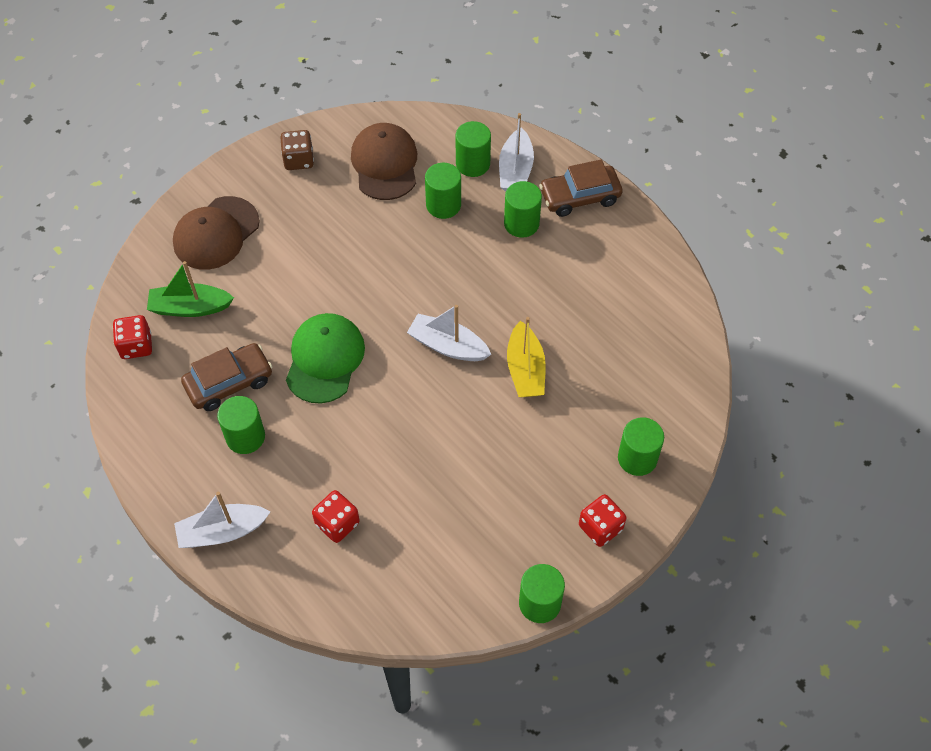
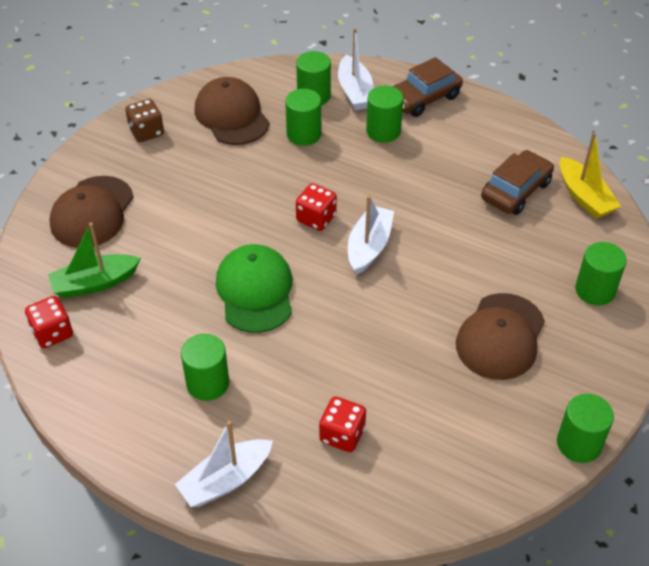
camera: 20 degrees left, 10 degrees down
brown car [181,343,272,411] -> brown car moved to [481,150,554,215]
white boat [407,305,491,361] -> white boat turned 105 degrees clockwise [348,195,394,275]
yellow boat [507,317,546,397] -> yellow boat moved to [560,132,621,219]
red dice [579,494,626,547] -> red dice moved to [296,183,337,231]
none -> brown cap [456,293,545,380]

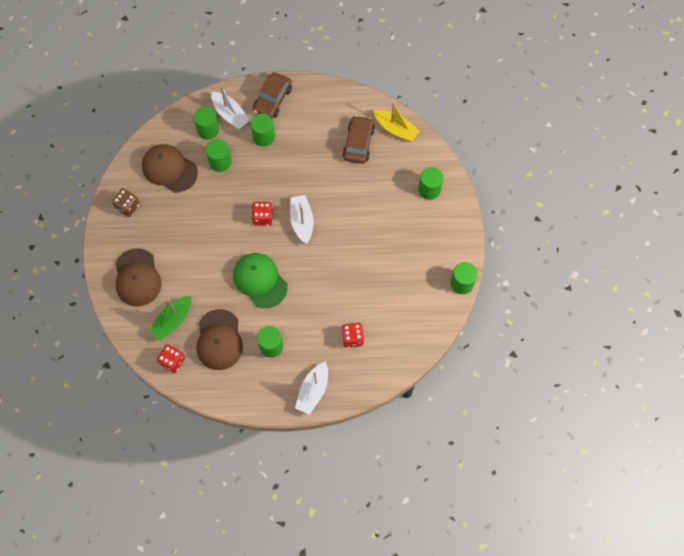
camera: 30 degrees left, 20 degrees up
brown cap [456,293,545,380] -> brown cap moved to [196,309,243,370]

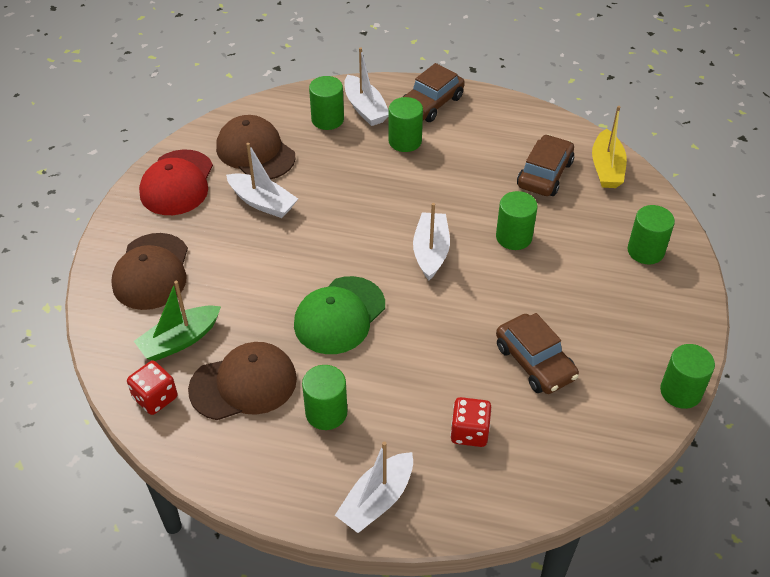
camera: 15 degrees right, 20 degrees down
brown dice [112,188,140,217] -> red cap [139,150,213,215]
brown cap [196,309,243,370] -> brown cap turned 120 degrees counterclockwise [188,342,297,420]
green cylinder [206,139,231,172] -> green cylinder moved to [496,191,538,250]
green cap [233,253,288,308] -> green cap turned 120 degrees counterclockwise [294,276,385,354]
red dice [252,202,273,226] -> none
yellow boat [374,103,420,142] -> yellow boat turned 45 degrees clockwise [592,106,627,188]
none -> white boat [226,143,298,218]
none -> brown car [496,313,579,394]

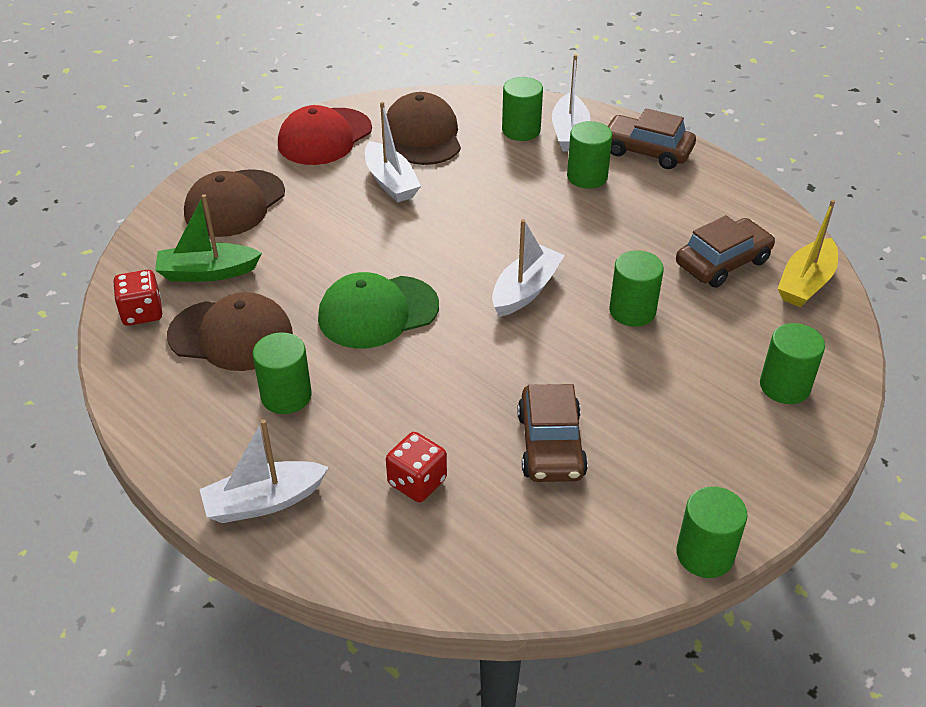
camera: 30 degrees right, 5 degrees down
brown car [403,63,465,122] -> brown car turned 45 degrees clockwise [608,108,696,169]

